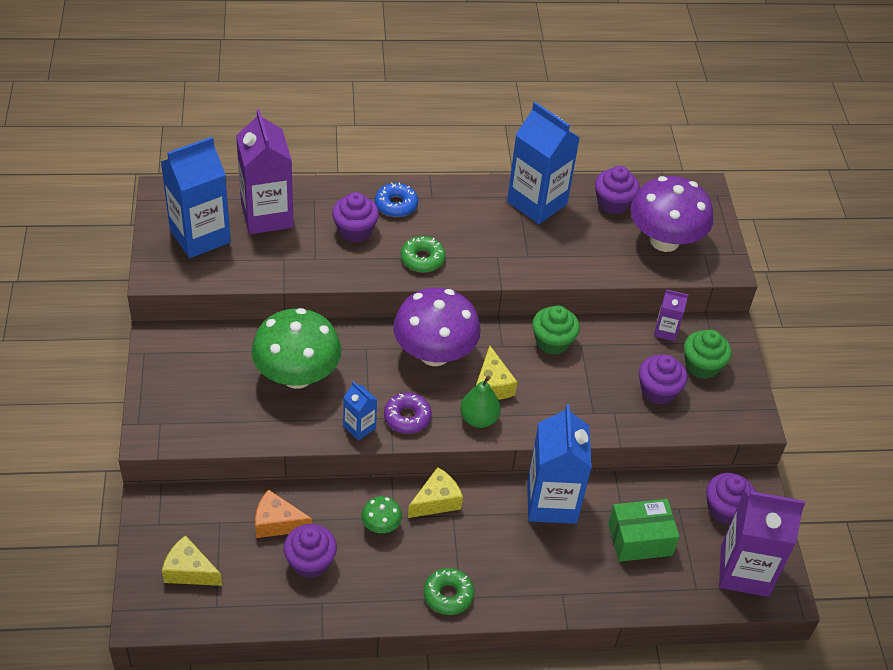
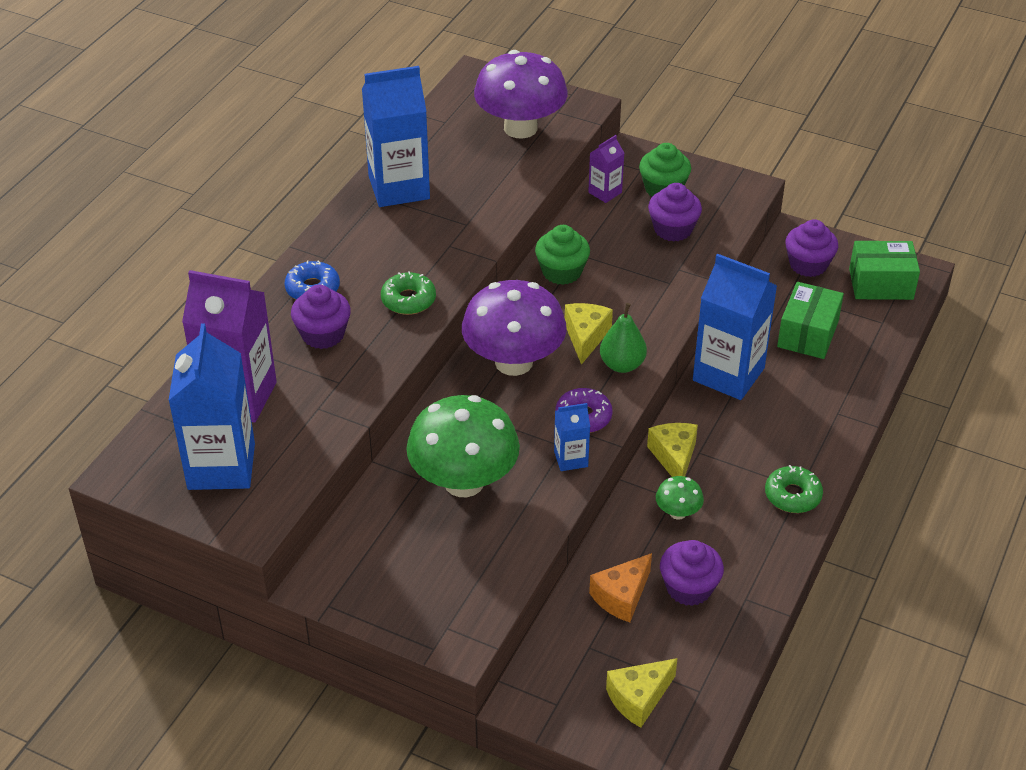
camera: 55 degrees left, 5 degrees down
yellow cheese [476,345,517,400] -> yellow cheese turned 105 degrees counterclockwise [565,303,613,365]
purple cupcake [595,166,640,214] -> none
purple carton [719,490,805,597] -> green box [849,241,920,300]

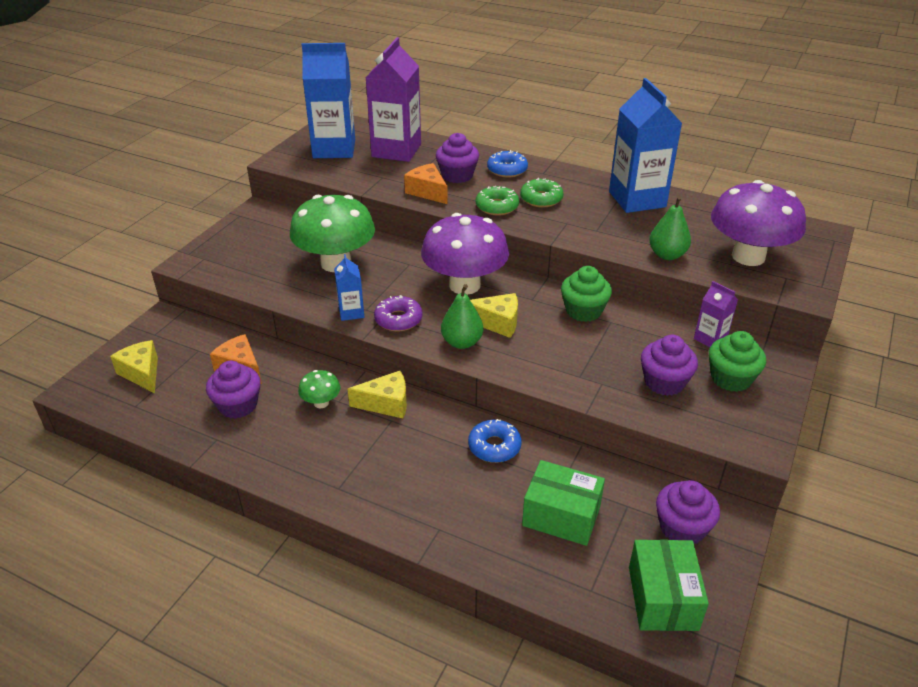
camera: 90 degrees right, 5 degrees down
blue carton [693,254,777,400] -> blue donut [468,419,522,463]
green donut [765,465,823,513] -> green donut moved to [520,178,563,208]
none -> orange cheese [404,163,448,204]
none -> green pear [649,196,691,260]

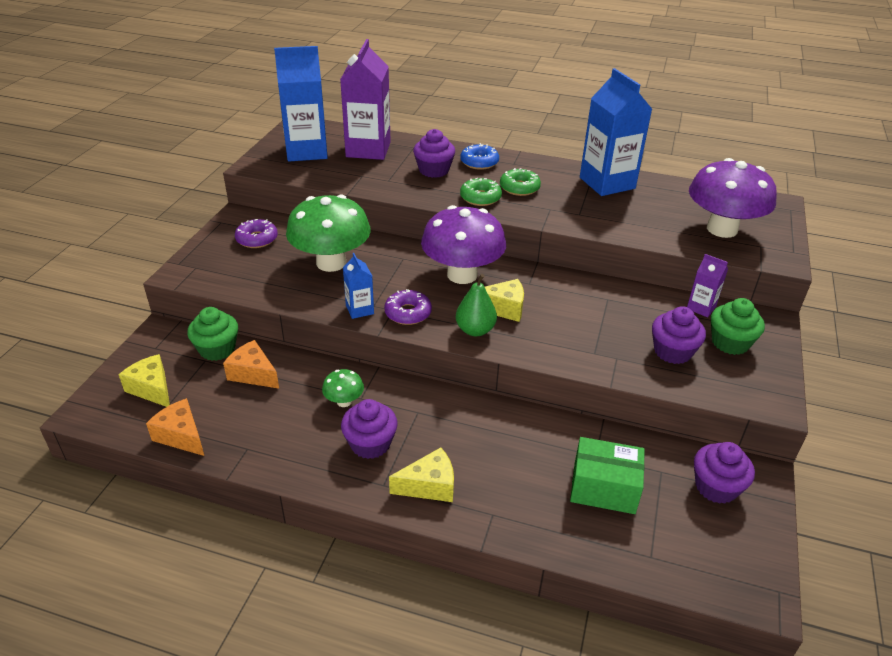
camera: 10 degrees left, 0 degrees up
purple cupcake [206,361,261,419] -> purple cupcake moved to [341,399,398,459]
yellow cheese [348,371,407,418] -> yellow cheese moved to [389,447,454,502]
orange cheese [404,163,448,204] -> orange cheese moved to [146,398,204,456]
blue donut [468,419,522,463] -> none
green cupcake [561,266,612,322] -> green cupcake moved to [187,307,238,361]
green box [629,540,709,631] -> none
green pear [649,196,691,260] -> none
none -> purple donut [235,219,278,248]

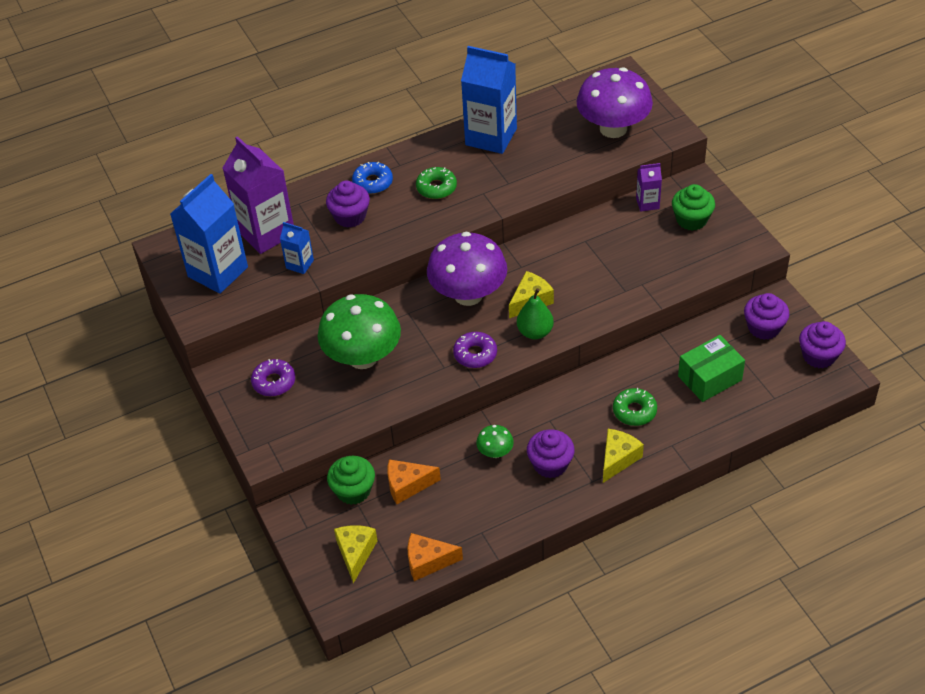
camera: 40 degrees left, 10 degrees up
yellow cheese [118,354,170,407] -> yellow cheese turned 90 degrees clockwise [334,525,378,584]
blue carton [343,253,374,319] -> blue carton moved to [280,222,314,274]
green donut [460,178,502,206] -> green donut moved to [613,388,657,426]
purple cupcake [652,306,706,364] -> purple cupcake moved to [799,321,846,368]

